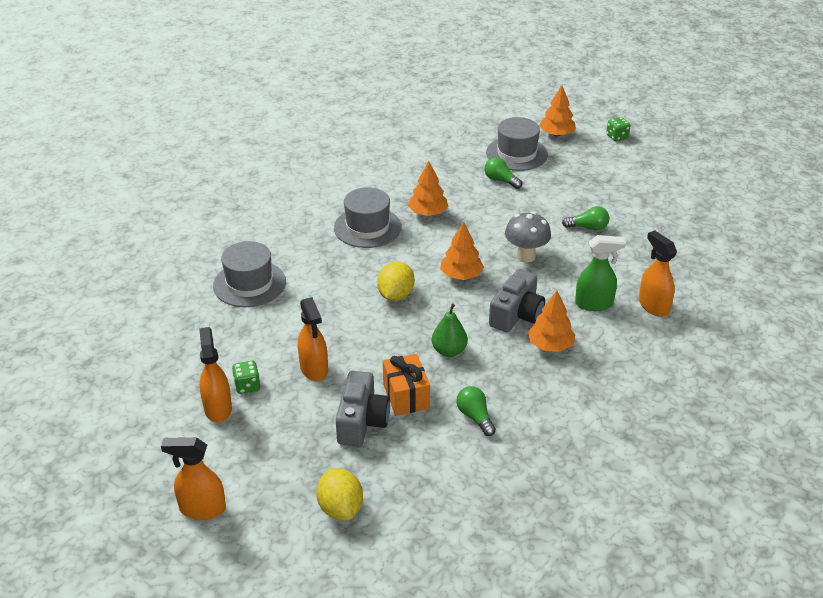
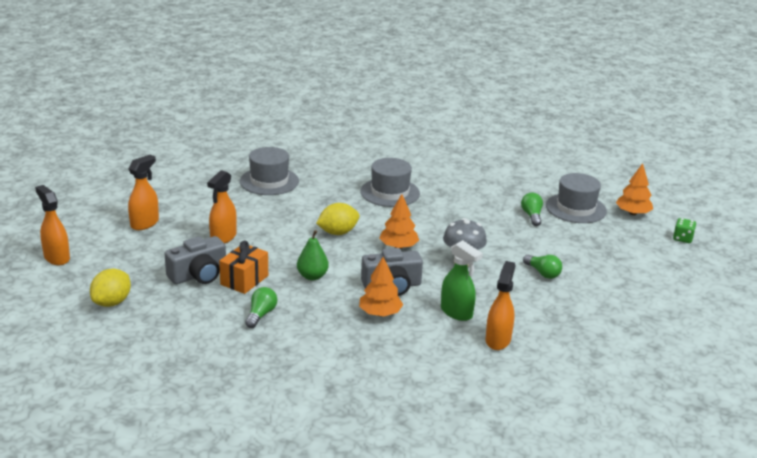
camera: 45 degrees right, 10 degrees down
green dice [232,361,260,394] -> none
orange tree [408,161,449,216] -> none

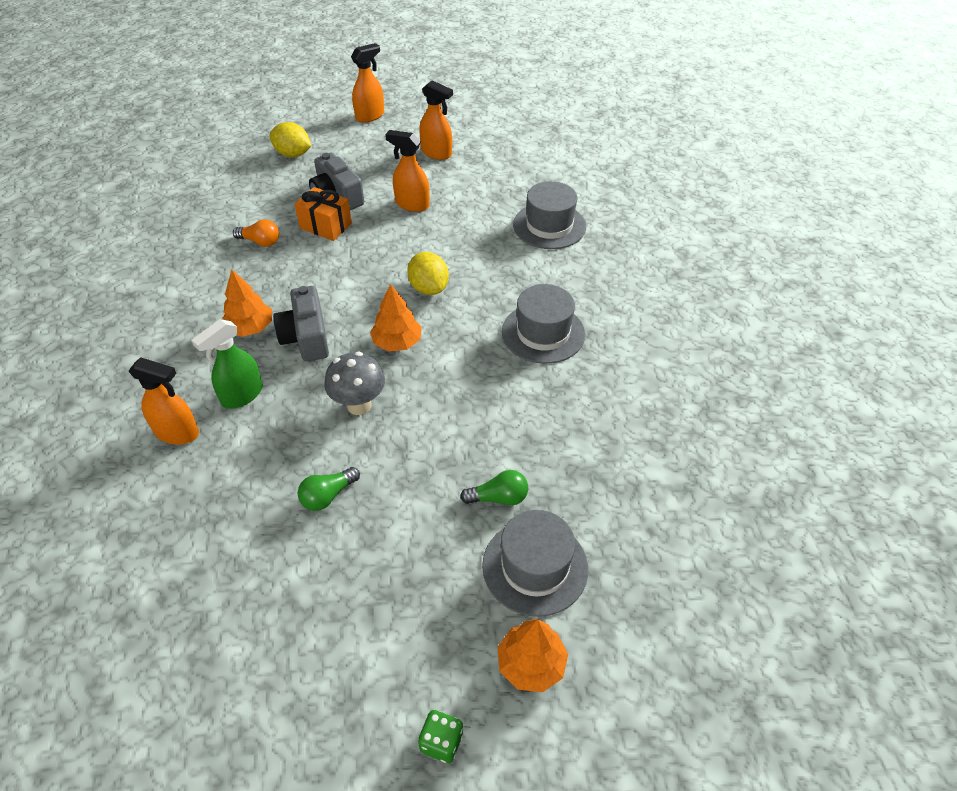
camera: 90 degrees right, 20 degrees up
green light bulb [245,287,277,328] -> orange light bulb [233,219,279,247]
green pear [297,230,329,280] -> none

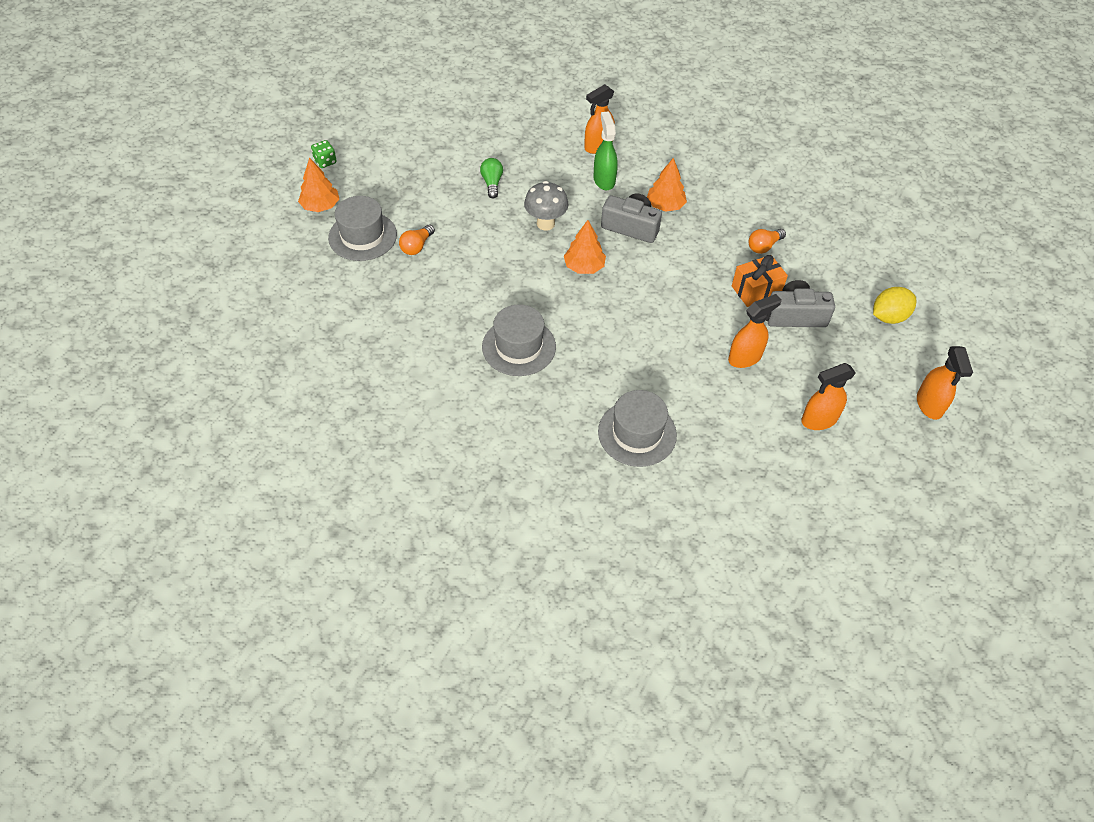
camera: 125 degrees right, 5 degrees up
yellow lemon [407,252,449,295] -> none
green light bulb [460,470,528,506] -> orange light bulb [399,224,435,255]

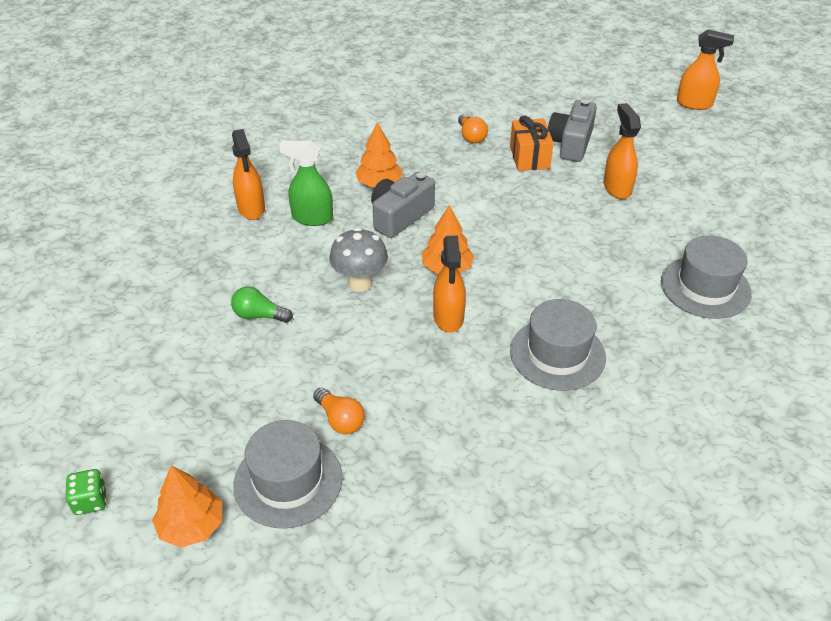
camera: 70 degrees left, 10 degrees down
orange spray bottle [801,363,856,430] -> orange spray bottle moved to [433,236,466,333]
yellow lemon [873,287,916,324] -> none

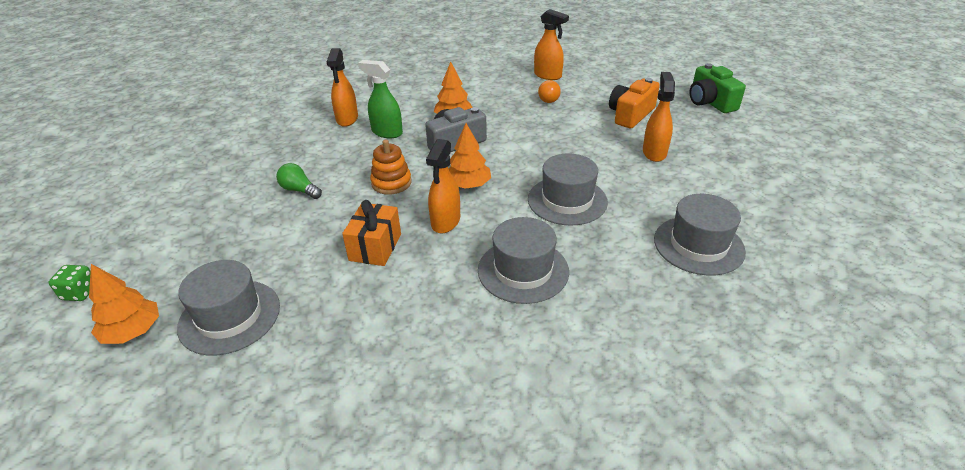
camera: 20 degrees right, 5 degrees down
orange light bulb [313,388,365,434] -> none
grey mushroom [329,228,388,292] -> orange stacking toy [370,139,412,195]
orange gift [510,115,554,171] -> orange gift moved to [342,200,401,266]
grey camera [548,99,597,162] -> orange camera [609,78,660,128]
orange spray bottle [677,29,734,110] -> orange spray bottle moved to [534,9,569,80]
none -> grey hat [528,153,608,226]
none -> green camera [690,63,746,113]

